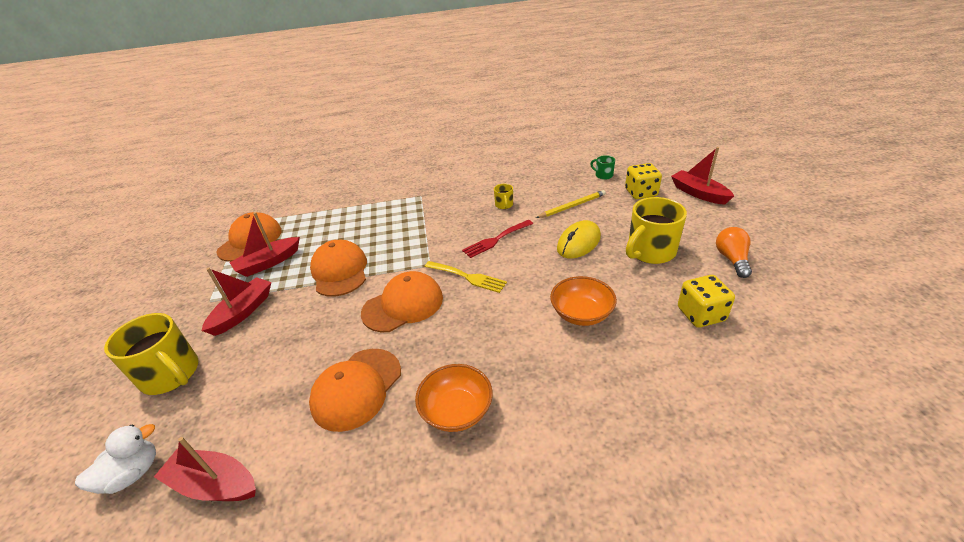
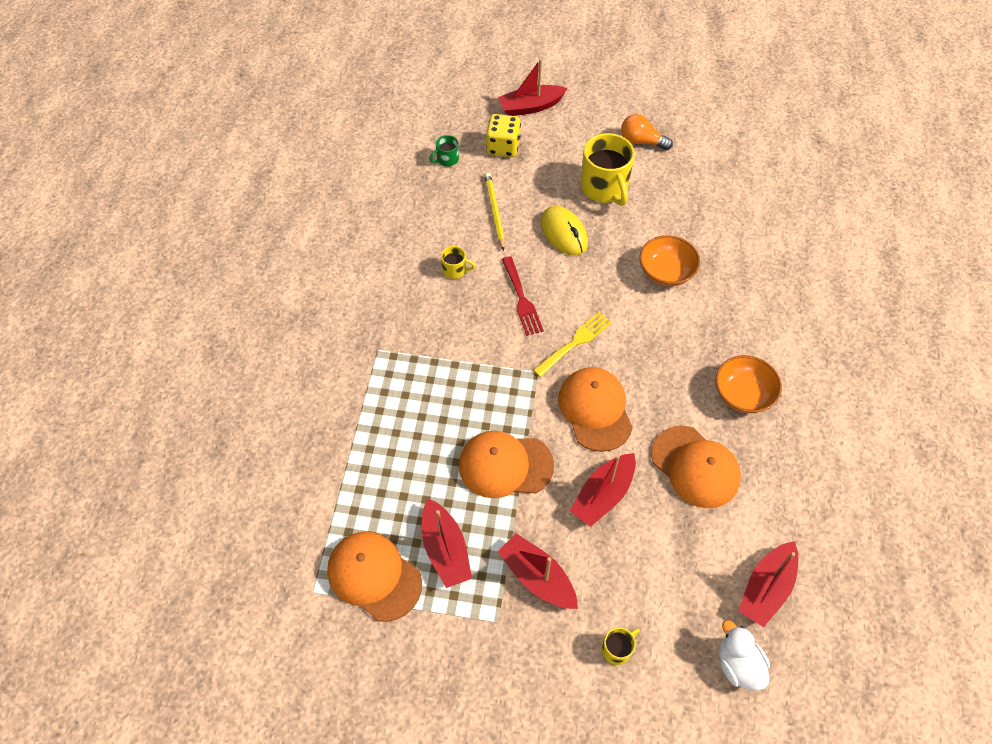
camera: 75 degrees left, 20 degrees up
yellow mug [104,313,198,395] -> yellow mug [602,627,640,665], size x0.47
yellow dice [678,275,735,328] -> none
none -> red boat [570,453,636,527]

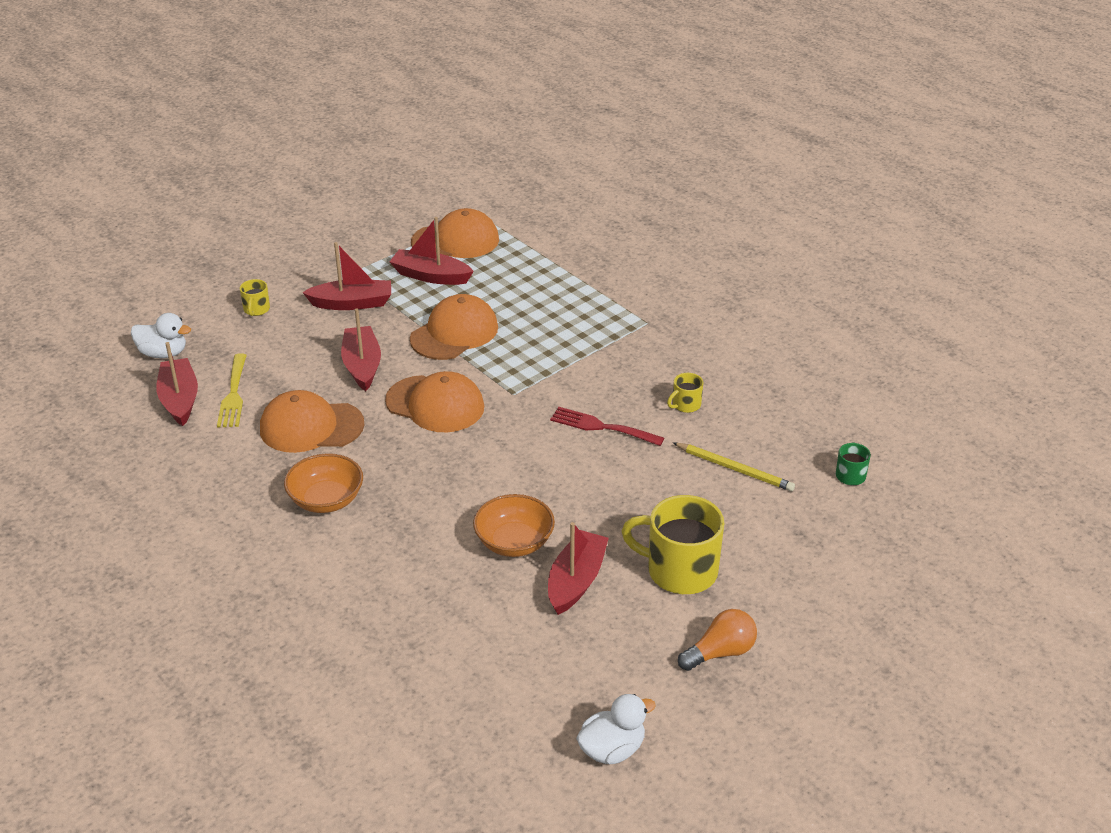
camera: 130 degrees right, 20 degrees down
yellow dice [486,114,521,157] -> none
red boat [498,58,568,116] -> red boat moved to [548,522,609,615]
yellow fork [533,312,612,377] -> yellow fork moved to [217,353,247,427]
yellow mouse [541,206,588,255] -> none
none -> white duck [576,694,656,764]

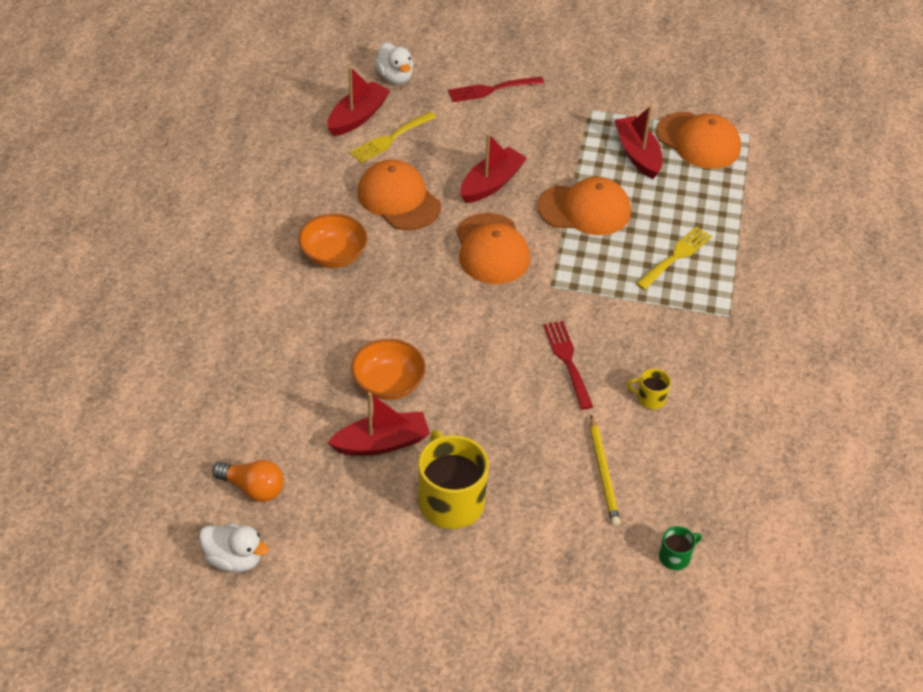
camera: 50 degrees right, 10 degrees up
yellow mug [240,279,270,316] -> red fork [448,77,544,102]
red boat [302,242,391,310] -> none
orange light bulb [678,609,757,671] -> orange light bulb moved to [212,460,284,502]
none -> yellow fork [636,226,712,290]

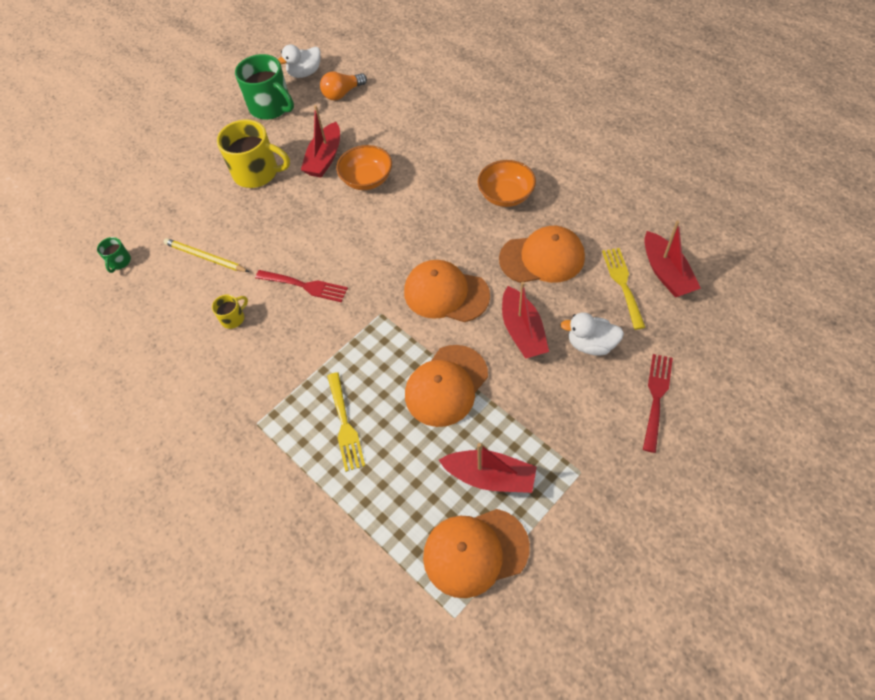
camera: 130 degrees right, 10 degrees up
white duck [374,42,413,84] -> white duck moved to [560,312,624,356]
none -> green mug [235,54,294,120]

